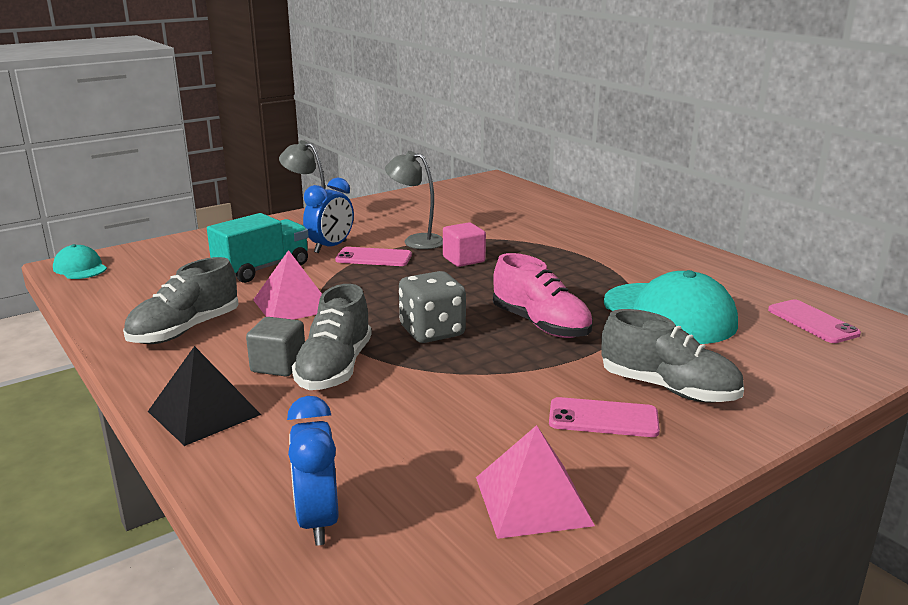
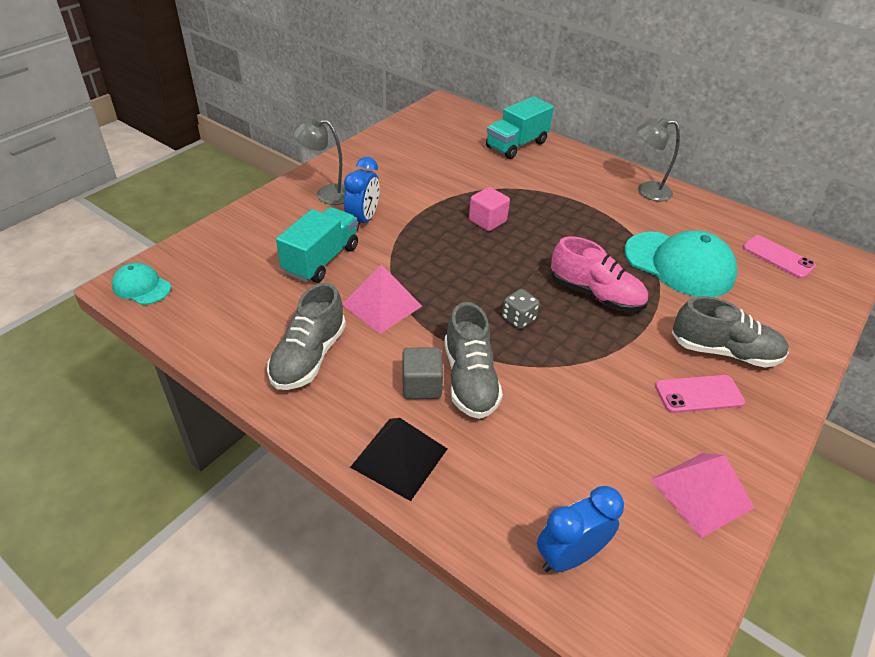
camera: 20 degrees left, 20 degrees up
blue clock [287,396,339,546] -> blue clock turned 90 degrees clockwise [537,486,624,572]
pink phone [335,247,412,266] -> none
grey lamp [385,151,443,249] -> grey lamp moved to [637,117,680,201]
grey dice [399,271,466,343] -> grey dice [502,289,539,329], size x0.59
none -> turquoise truck [486,96,554,159]

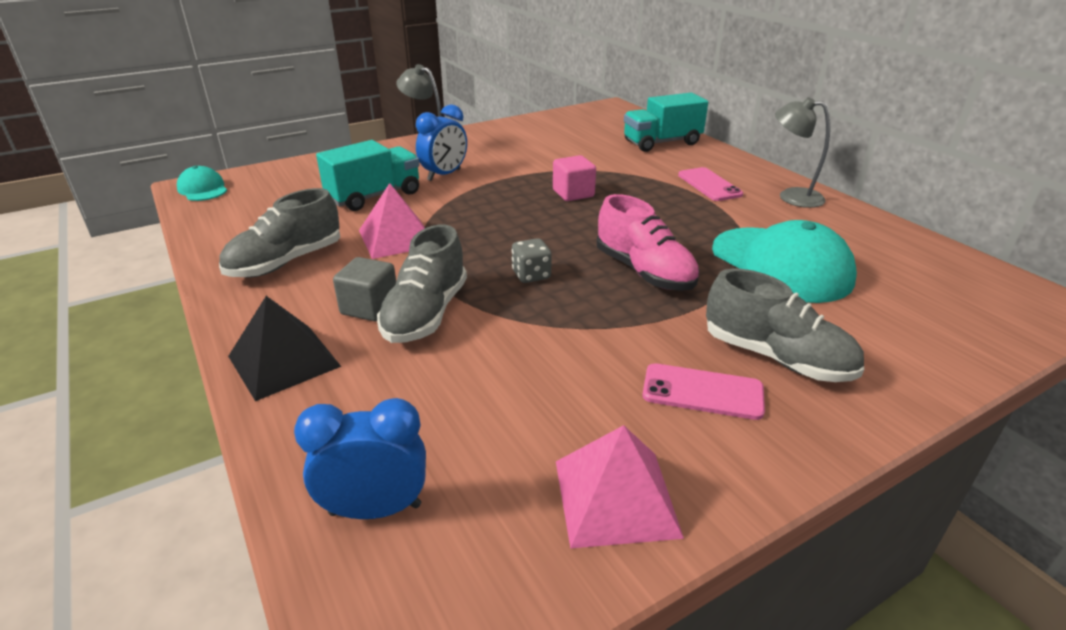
camera: 25 degrees right, 10 degrees down
pink phone [743,235,816,279] -> pink phone moved to [678,167,743,201]

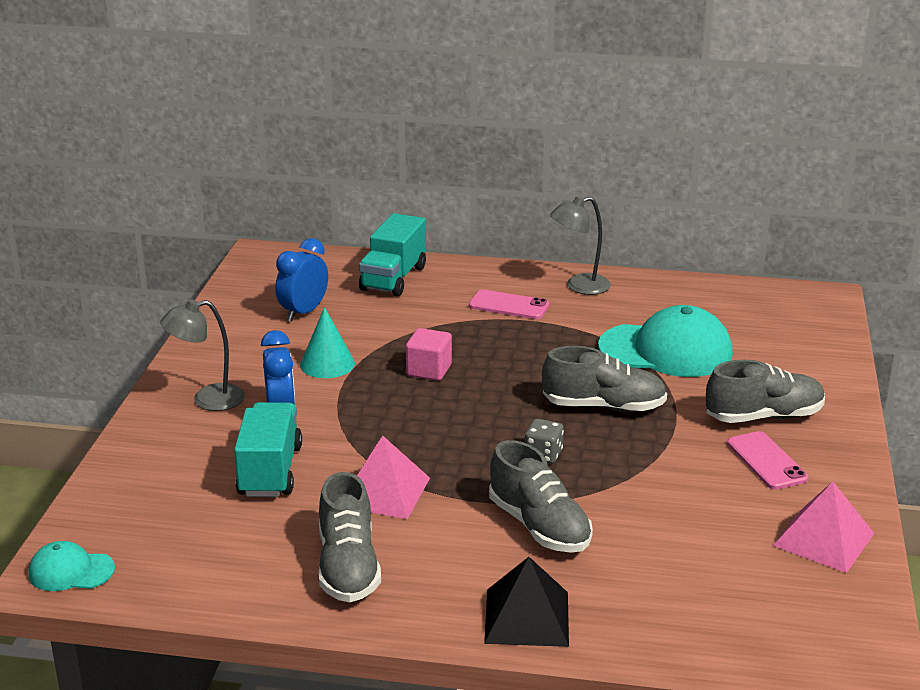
camera: 50 degrees left, 5 degrees down
blue clock [294,398,426,519] -> blue clock moved to [275,238,328,321]
grey cube [333,257,396,321] -> none
pink shoe [597,194,699,291] -> grey shoe [542,346,667,412]
pink phone [643,363,765,420] -> pink phone turned 75 degrees counterclockwise [727,431,809,490]
none -> turquoise cone [300,307,355,378]

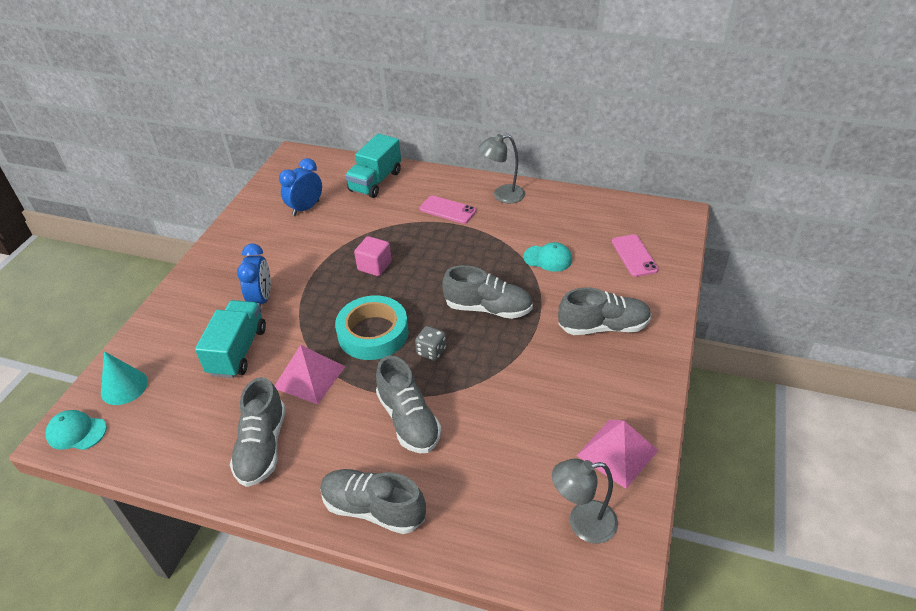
camera: 10 degrees right, 15 degrees up
grey lamp [160,299,245,411] -> grey lamp moved to [552,459,618,543]
turquoise cone [300,307,355,378] -> turquoise cone moved to [101,351,148,405]
black pyramid [484,557,569,647] -> grey shoe [320,469,426,534]
turquoise cap [598,305,733,377] -> turquoise cap [523,242,572,272], size x0.50
pink phone [727,431,809,490] -> pink phone moved to [612,234,659,277]
none -> turquoise tape [335,295,409,360]

